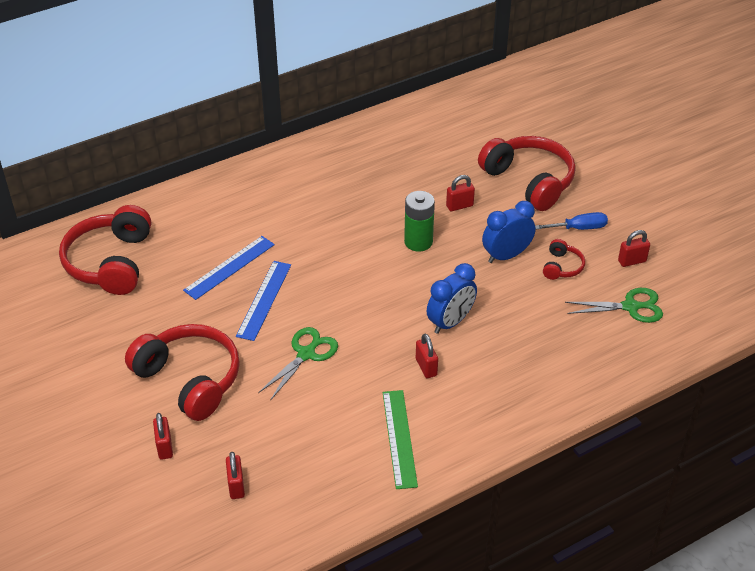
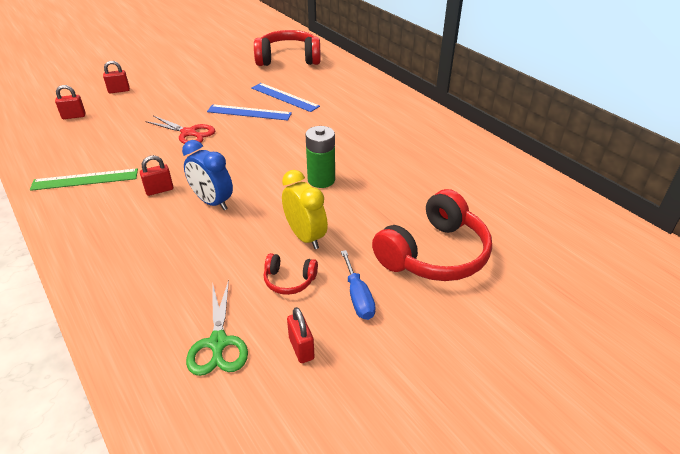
camera: 85 degrees right, 5 degrees down
red headphones [125,324,240,421] -> none
green scissors [258,327,338,401] -> red scissors [145,116,215,144]
red padlock [446,175,475,211] -> none
blue clock [482,201,536,263] -> yellow clock [282,170,328,249]

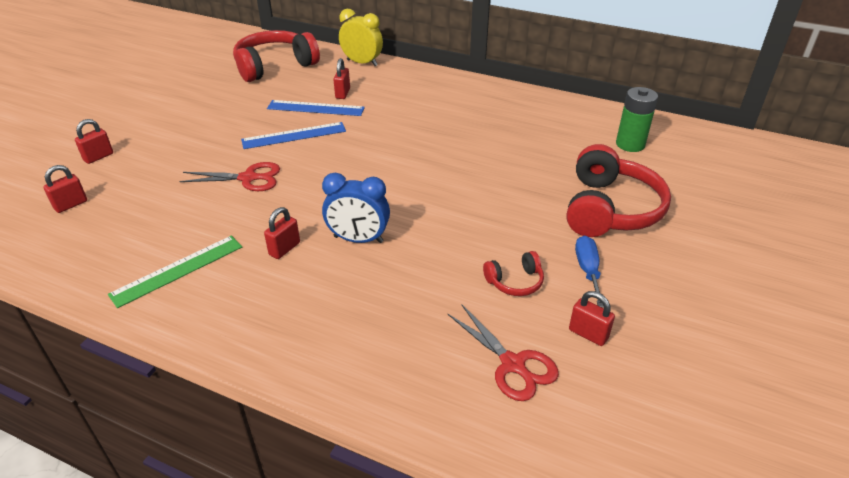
camera: 30 degrees left, 0 degrees up
green scissors [186,280,248,376] -> red scissors [448,305,559,401]
yellow clock [282,170,328,249] -> yellow clock moved to [339,9,383,66]
green battery [305,126,335,188] -> green battery moved to [616,87,658,152]
blue screwdriver [341,250,376,320] -> blue screwdriver turned 135 degrees counterclockwise [575,236,604,308]
none -> red padlock [333,58,350,99]

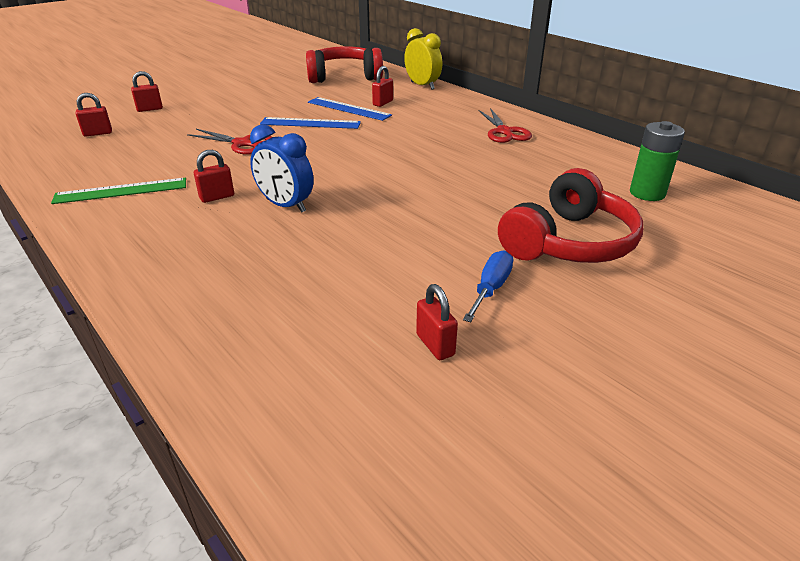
camera: 25 degrees right, 5 degrees down
red scissors [448,305,559,401] -> red scissors moved to [479,108,532,143]
red headphones [483,251,544,296] -> none

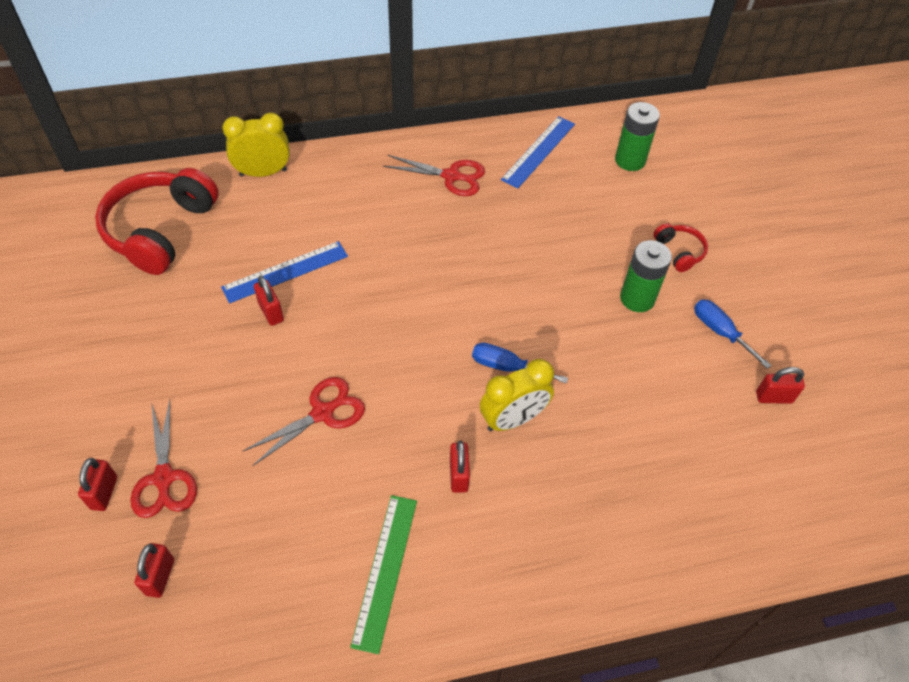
camera: 65 degrees left, 20 degrees up
blue clock [250,124,314,212] -> yellow clock [480,359,554,431]
blue ruler [260,117,361,129] -> blue ruler moved to [501,116,575,189]
red padlock [372,66,393,107] -> red padlock moved to [254,276,284,326]
red headphones [498,168,643,263] -> red headphones [653,223,708,272], size x0.46
none -> red scissors [130,400,197,518]
none -> blue screwdriver [472,342,568,383]
none -> green battery [620,240,672,312]

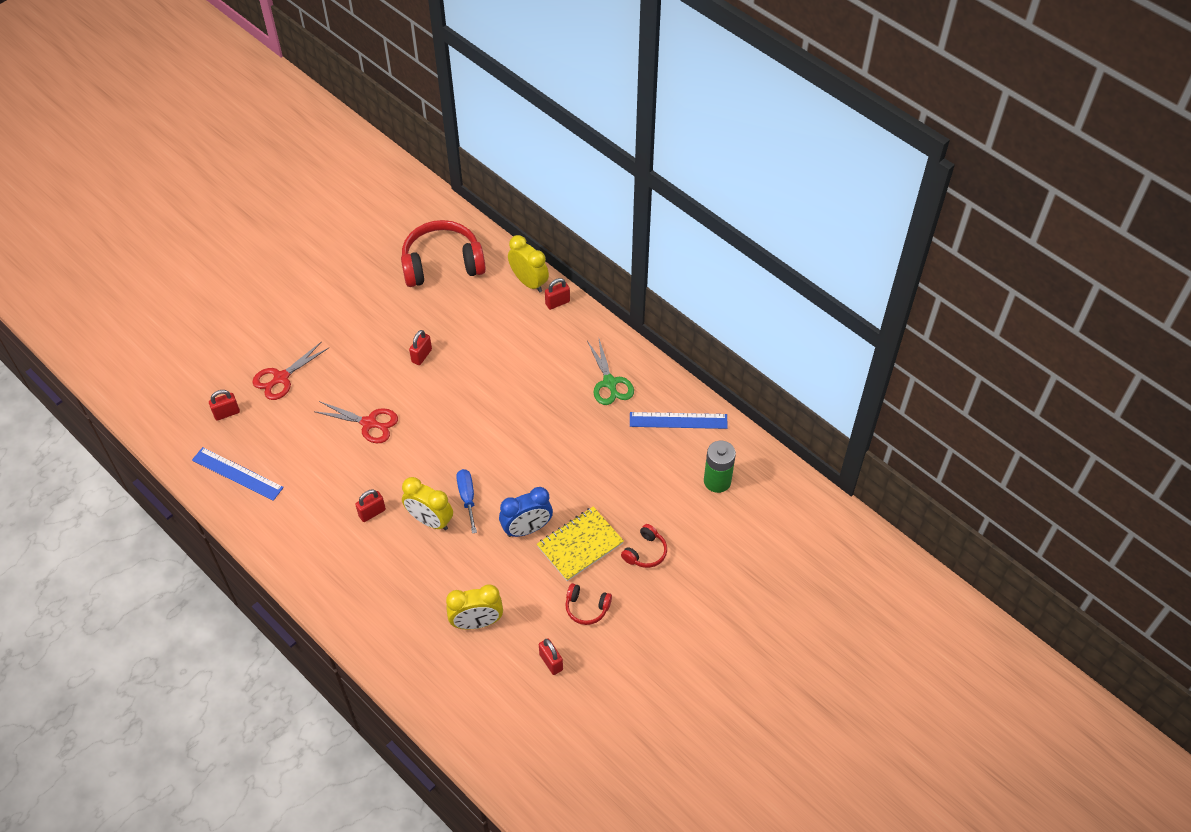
camera: 60 degrees right, 0 degrees up
red padlock [78,458,117,511] -> red padlock moved to [545,278,570,310]
blue ruler [221,241,348,303] -> blue ruler moved to [192,447,284,501]
green ruler [350,495,417,654] -> none
red scissors [383,155,485,196] -> green scissors [587,339,634,405]
green battery [620,240,672,312] -> yellow notebook [537,506,624,581]
blue screwdriver [694,299,772,369] -> red headphones [565,583,612,625]
none -> yellow clock [446,584,503,630]
none -> blue clock [499,487,553,537]

